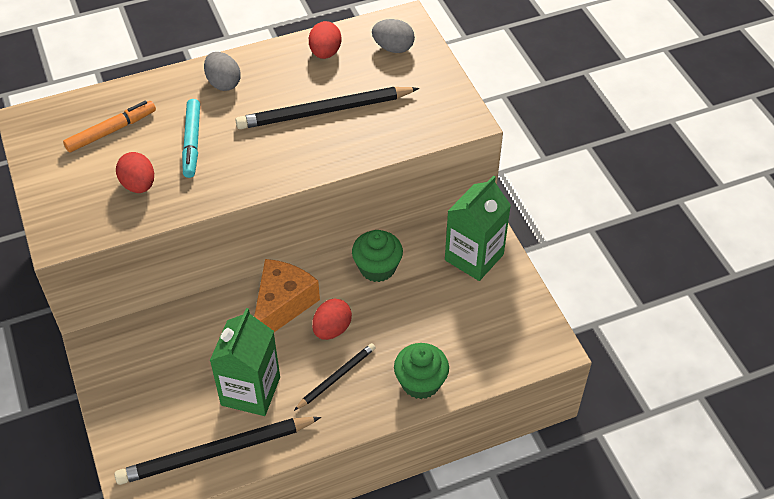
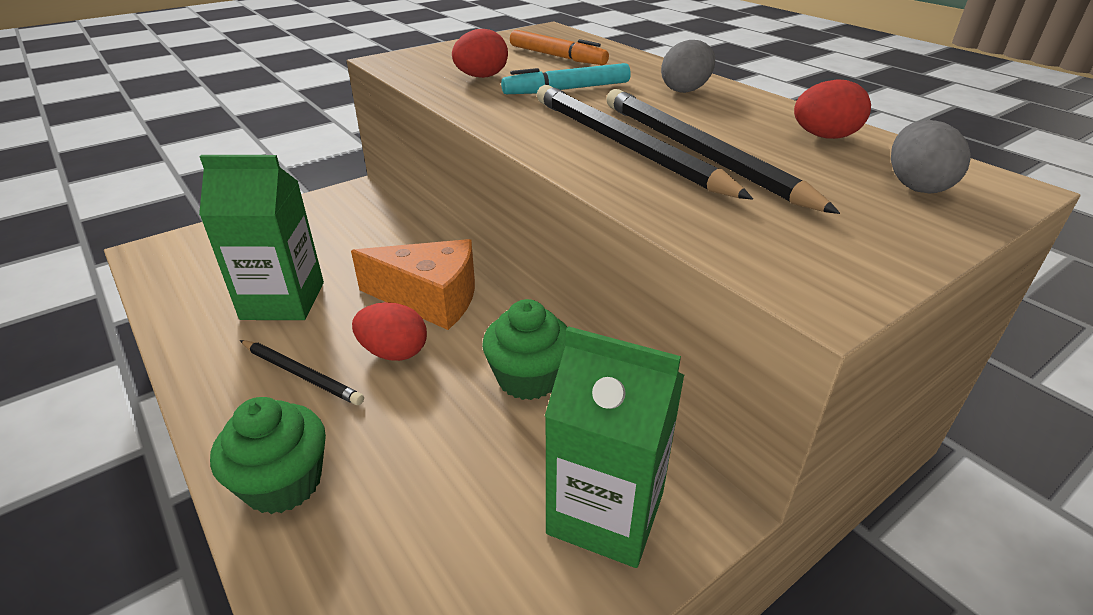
camera: 75 degrees right, 15 degrees down
black pencil [114,417,321,485] -> black pencil moved to [537,85,753,200]

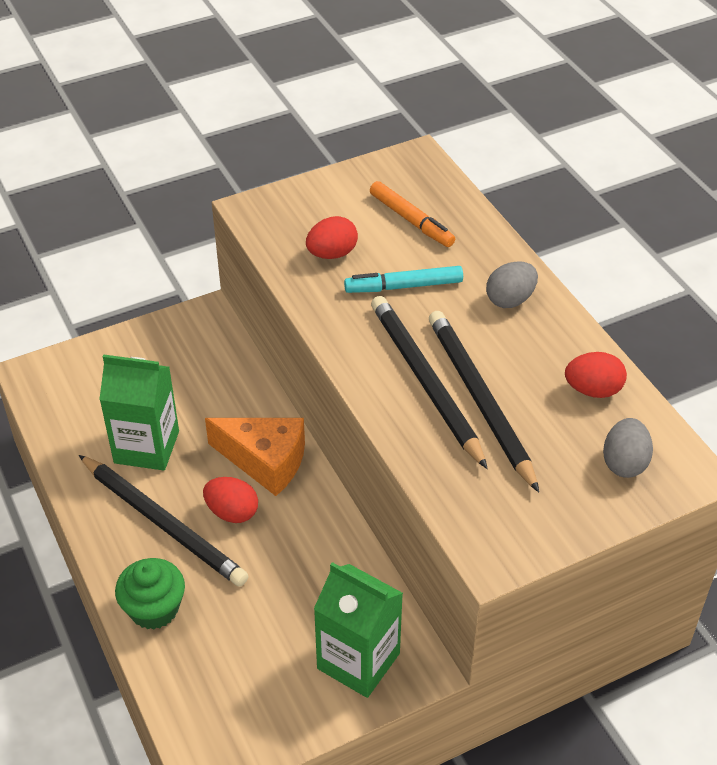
camera: 10 degrees right, 10 degrees up
black pencil [240,340,364,405] -> black pencil [79,455,249,587], size x1.85
green cupcake [482,299,568,400] -> none

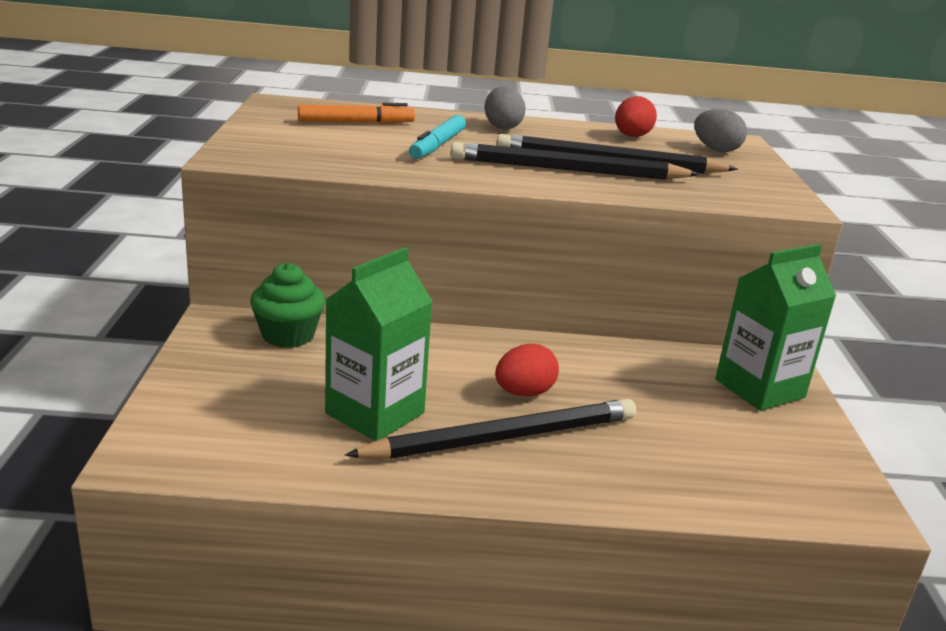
camera: 65 degrees left, 20 degrees down
green cupcake [115,558,185,629] -> green cupcake moved to [250,263,325,348]
orange cheese [205,418,305,496] -> none
red egg [306,216,358,259] -> none

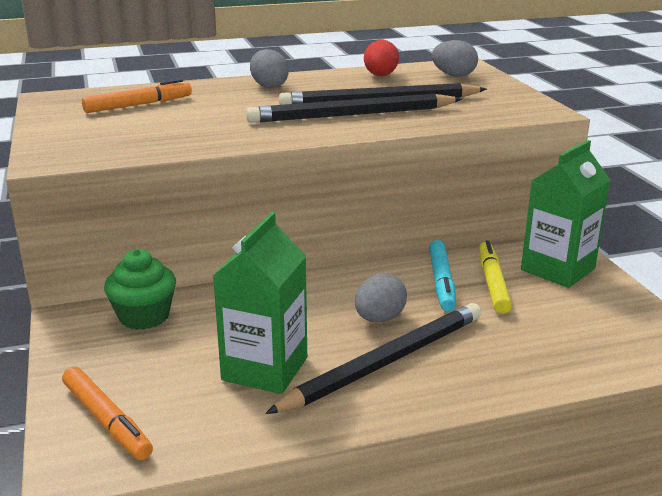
camera: 15 degrees left, 0 degrees up
turquoise marker [409,115,466,159] -> turquoise marker moved to [429,240,456,312]
red egg [495,344,559,397] -> grey egg [355,273,407,322]
none -> orange marker [62,367,153,460]
none -> yellow marker [479,240,512,314]

